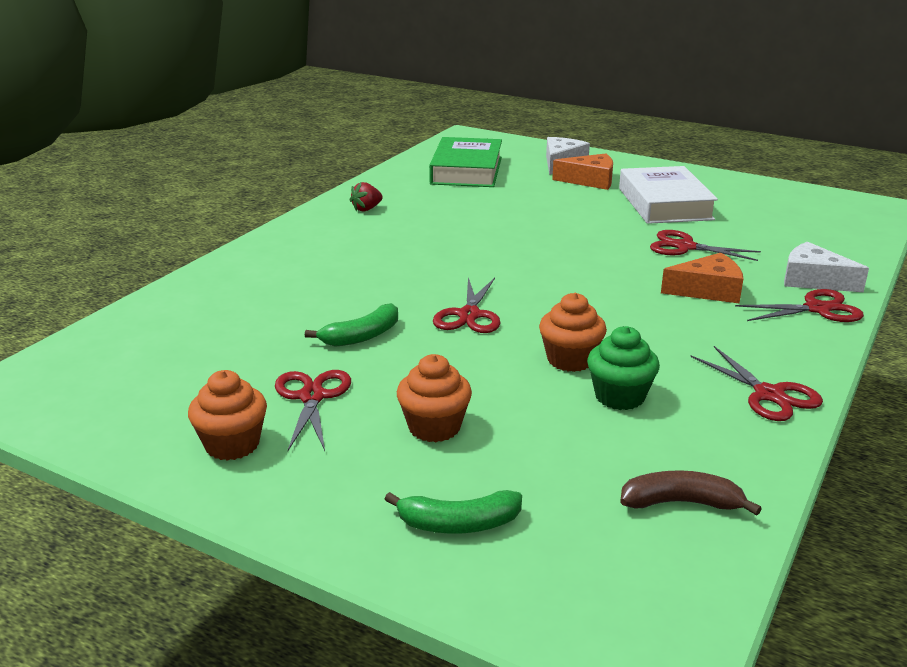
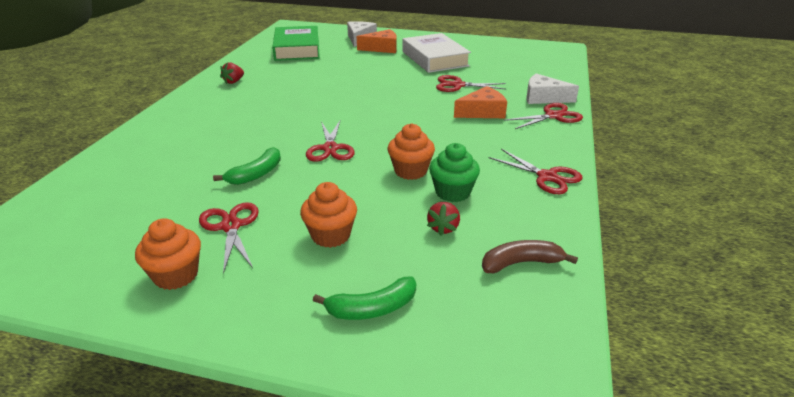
camera: 15 degrees left, 5 degrees up
none -> red strawberry [427,202,460,236]

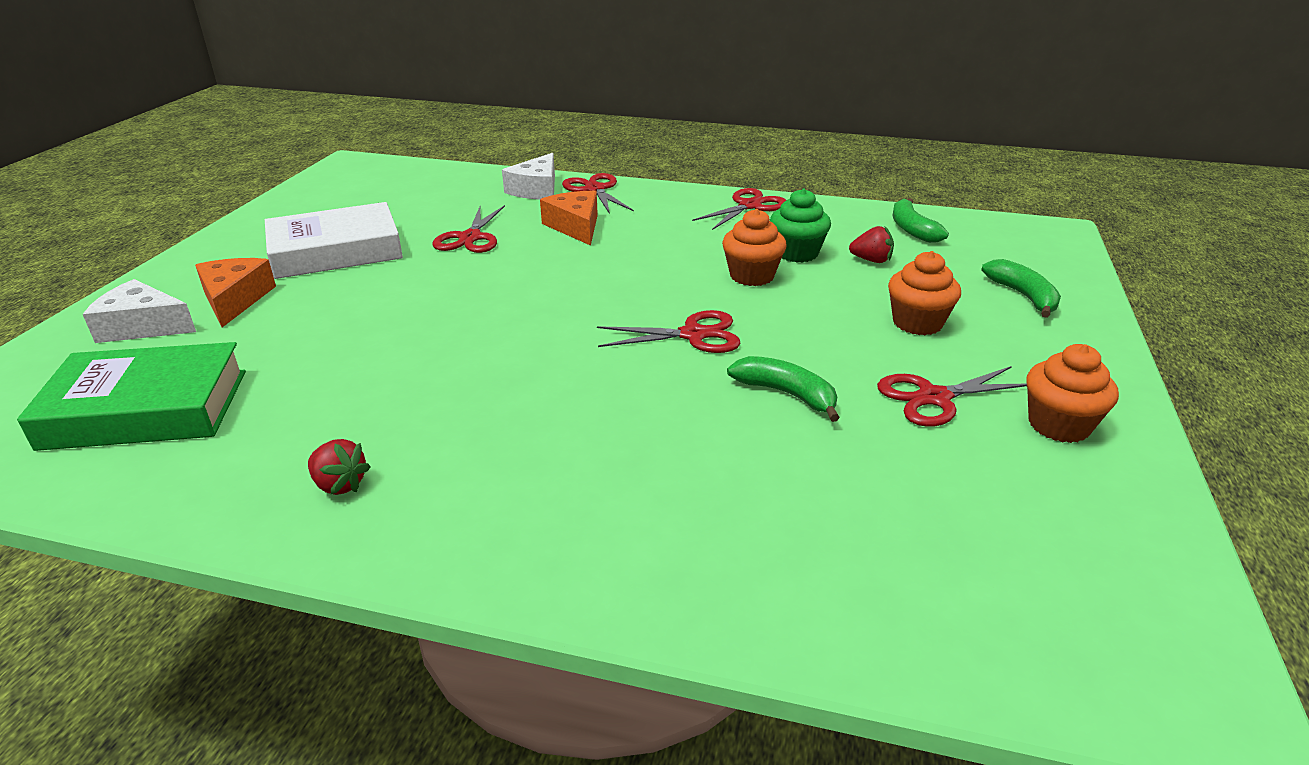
camera: 90 degrees left, 0 degrees up
brown banana [482,240,578,273] -> green banana [893,198,949,243]

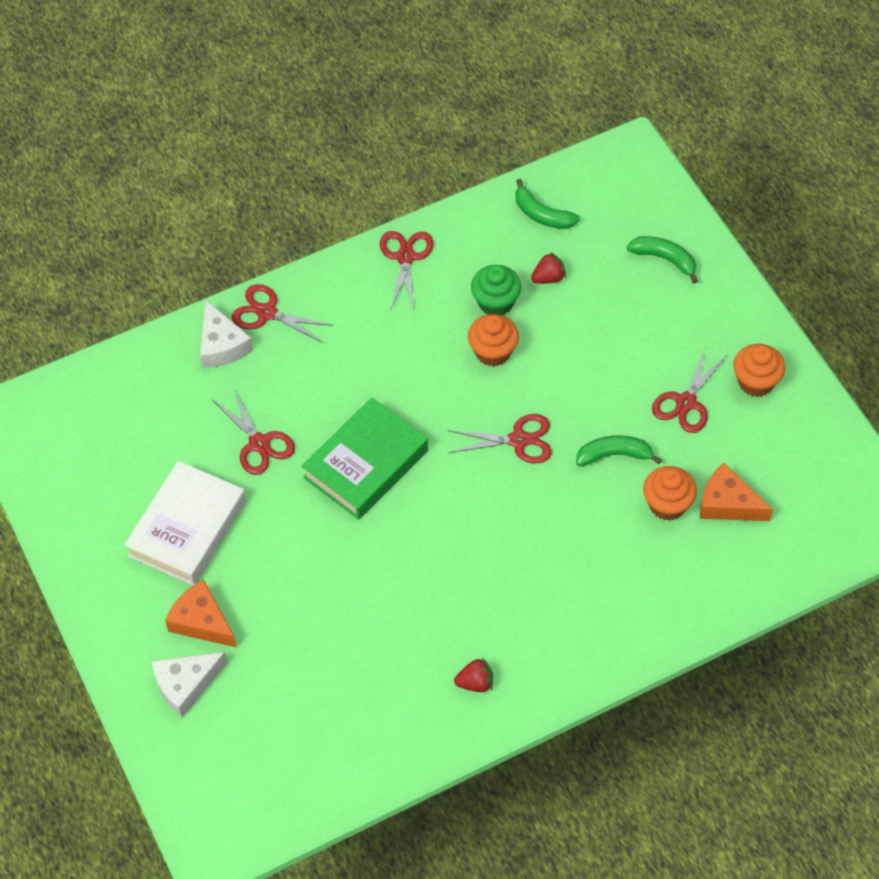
camera: 40 degrees left, 25 degrees up
green book [17,342,246,451] -> green book moved to [302,397,428,520]
orange cheese [540,191,598,246] -> orange cheese moved to [700,463,773,521]
red scissors [597,310,740,353] -> red scissors turned 45 degrees clockwise [448,414,552,464]
orange cupcake [888,251,961,335] -> orange cupcake moved to [643,466,697,521]

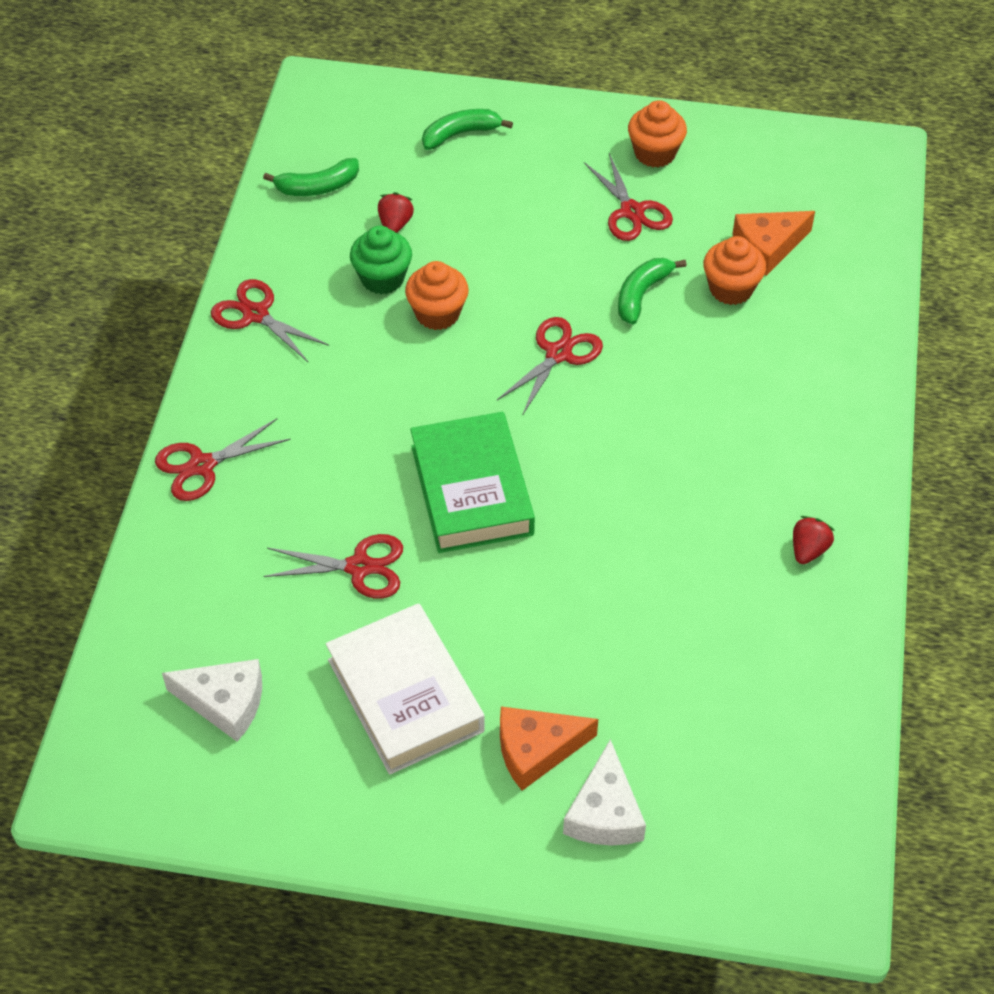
camera: 55 degrees left, 5 degrees down
white cheese [200,300,253,368] -> white cheese moved to [162,659,262,742]

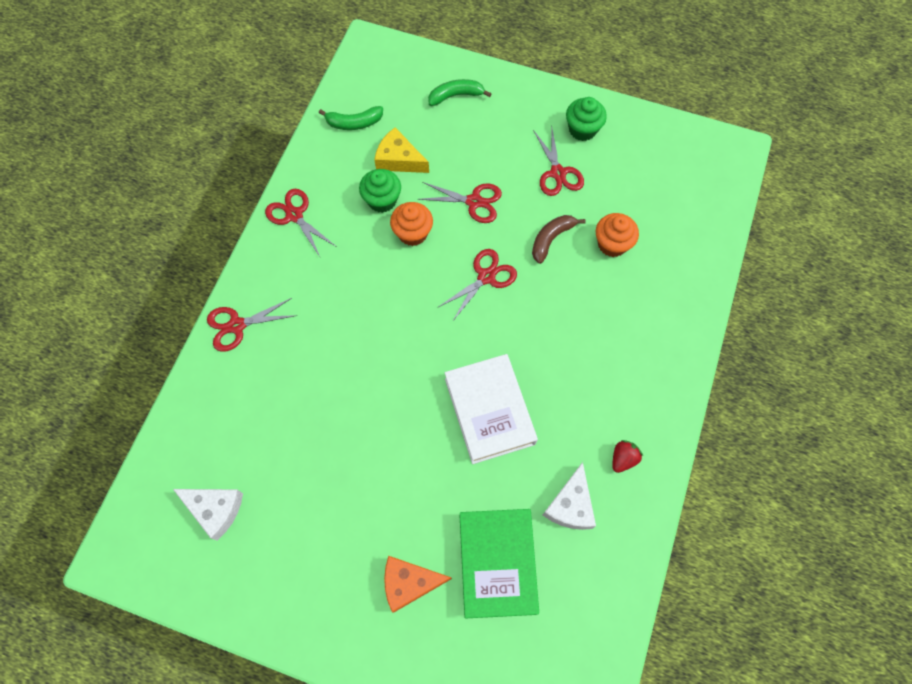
camera: 10 degrees right, 15 degrees up
red scissors [263,534,403,599] -> red scissors moved to [417,182,502,223]
white book [326,603,485,775] -> white book moved to [445,354,538,464]
red strawberry [378,192,414,233] -> yellow cheese [374,128,429,173]
green book [410,412,535,553] -> green book moved to [460,509,539,619]
white cheese [563,739,646,845] -> white cheese moved to [543,462,596,530]
green banana [618,258,687,325] -> brown banana [532,215,586,264]
orange cupcake [628,100,687,167] -> green cupcake [566,97,607,141]
orange cheese [733,211,815,276] -> none

